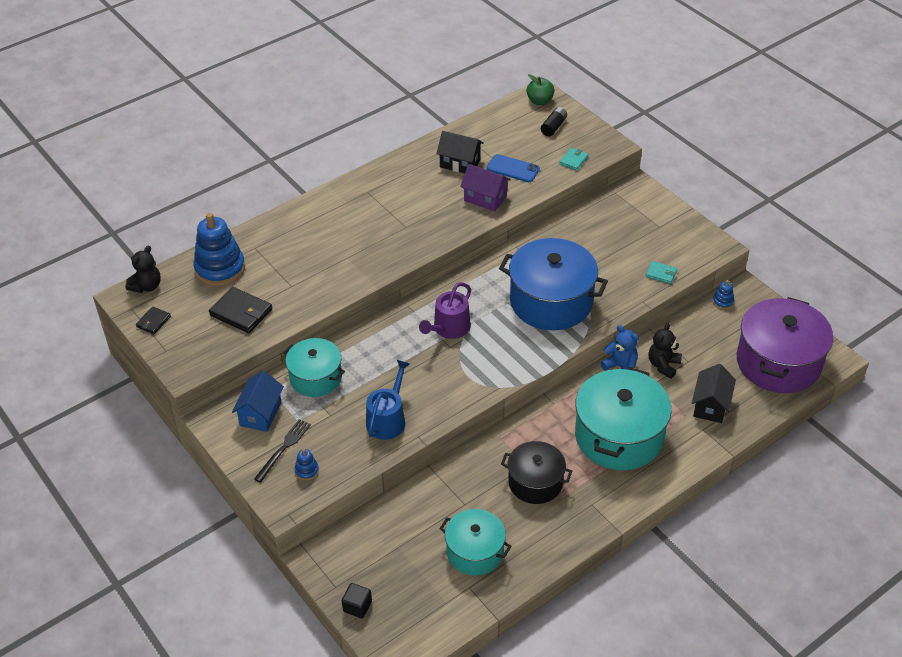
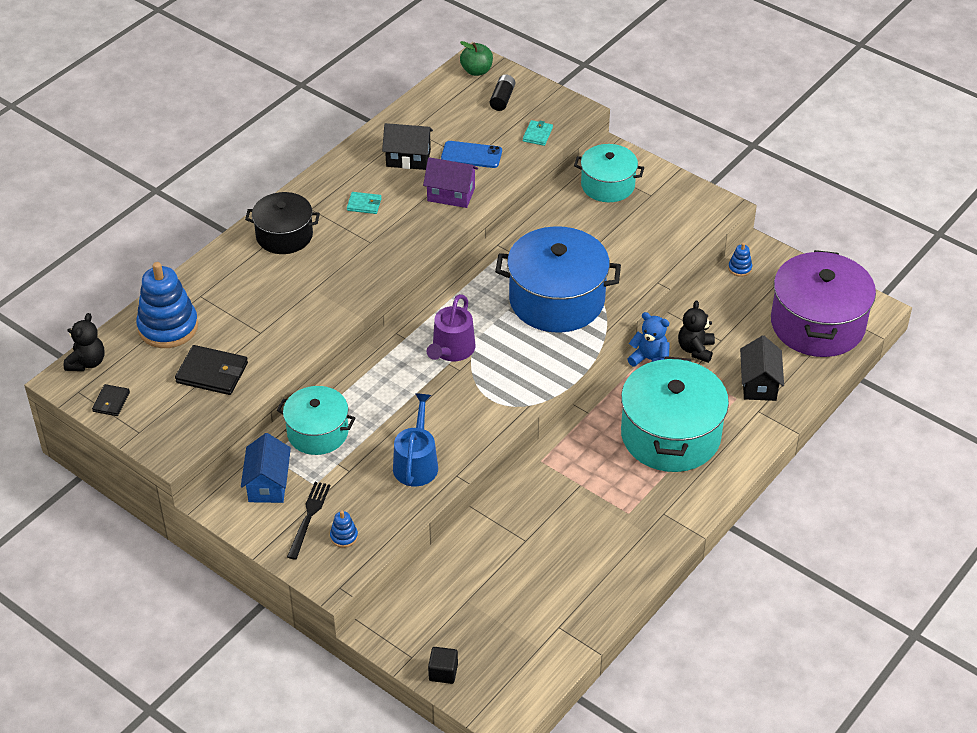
camera: 15 degrees left, 0 degrees up
turquoise pot [439,509,512,575] -> turquoise pot moved to [574,144,644,202]
black pot [501,441,572,504] -> black pot moved to [245,192,320,254]
turquoise wallet [646,261,677,284] -> turquoise wallet moved to [347,192,382,214]

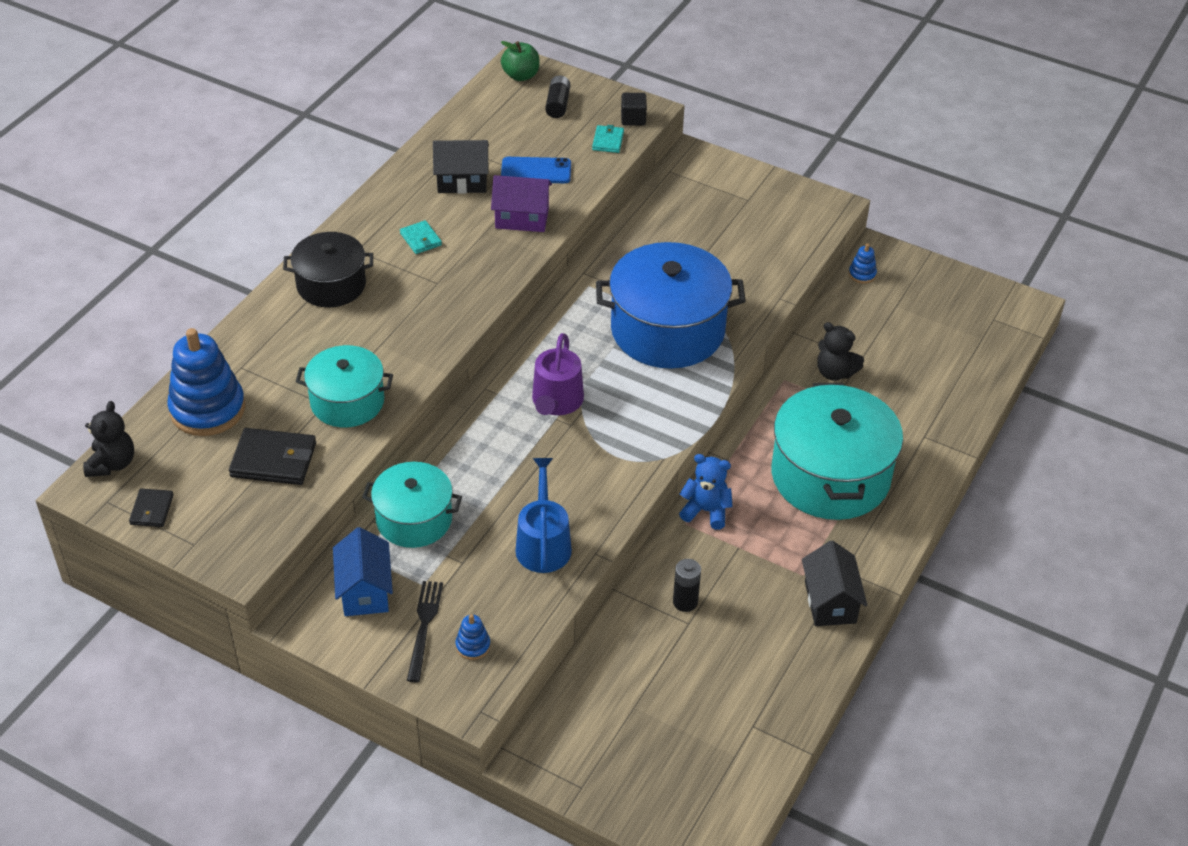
camera: 10 degrees left, 0 degrees up
turquoise wallet [347,192,382,214] -> turquoise wallet turned 60 degrees clockwise [400,220,442,254]
black cube [428,647,458,684] -> black cube moved to [621,93,647,126]
turquoise pot [574,144,644,202] -> turquoise pot moved to [296,345,393,427]
blue teddy bear [627,312,670,366] -> blue teddy bear moved to [679,454,733,530]
black teddy bear [678,301,715,363] -> black teddy bear turned 60 degrees counterclockwise [817,322,864,381]
black house [740,335,784,401] -> black house moved to [802,540,867,626]
purple pot [771,250,876,357] -> none
none -> black battery [673,559,701,612]

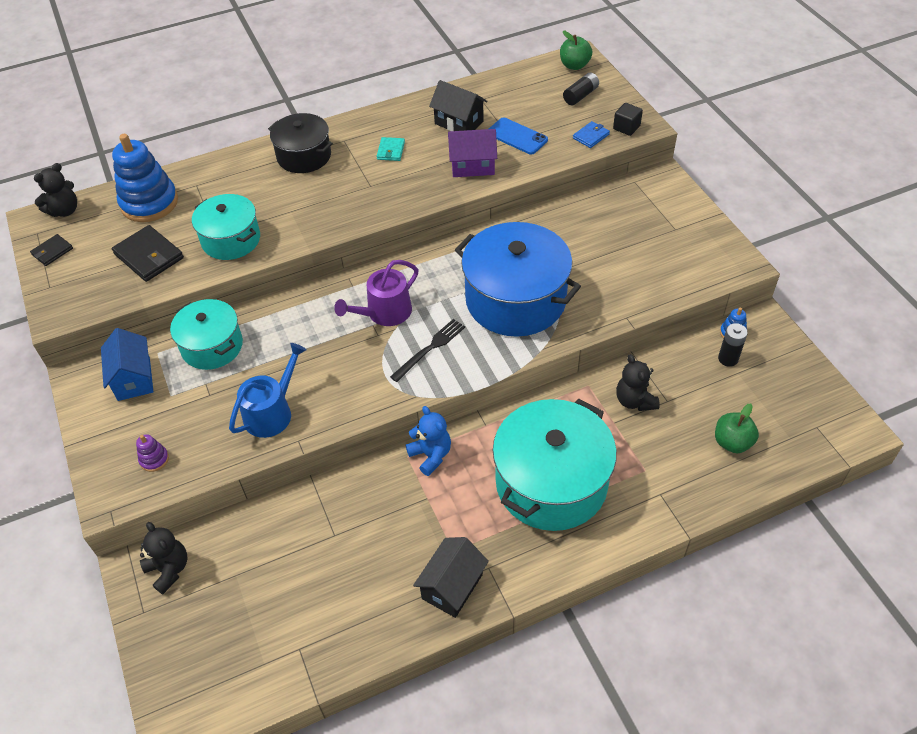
camera: 40 degrees right, 5 degrees up
blue house [333,527,393,616] -> blue house turned 45 degrees counterclockwise [101,328,153,401]
black fork [407,581,443,682] -> black fork moved to [390,319,465,382]
blue stacking toy [456,614,490,660] -> purple stacking toy [136,434,169,472]
purple house [491,175,552,232] -> purple house turned 45 degrees counterclockwise [448,129,497,177]
turquoise wallet [592,125,624,153] -> blue wallet [573,121,610,148]
black battery [673,559,701,612] -> black battery moved to [718,323,748,367]
none -> black teddy bear [140,522,188,594]
none -> green apple [715,403,759,453]

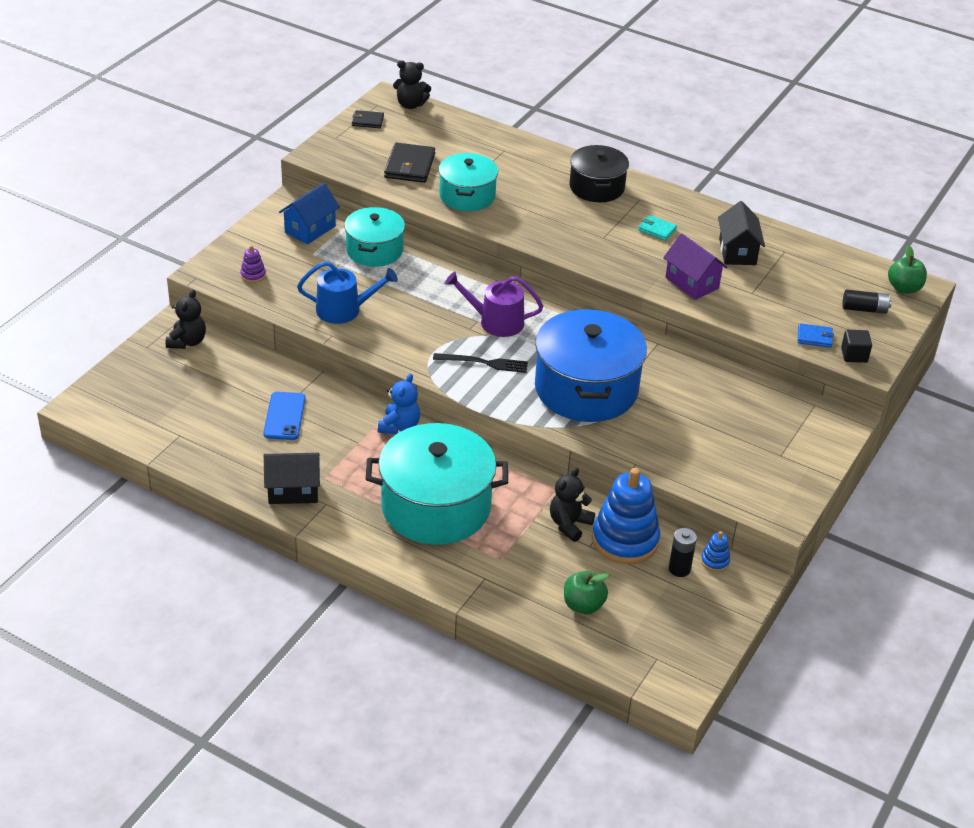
camera: 50 degrees right, 10 degrees down
blue stacking toy [112,134,178,222] -> blue stacking toy moved to [592,468,660,564]
turquoise wallet [377,137,405,161] -> turquoise wallet turned 60 degrees clockwise [638,215,677,241]
blue phone [489,117,548,154] -> blue phone moved to [263,392,306,440]

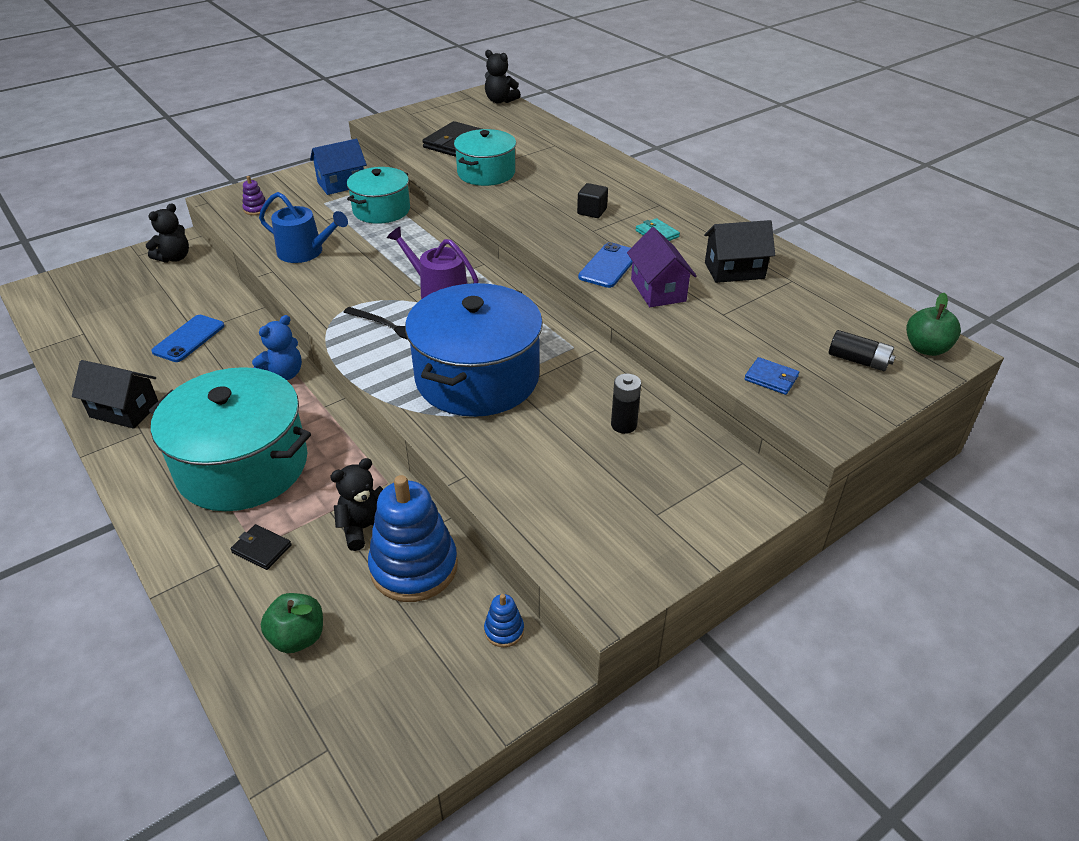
camera: 25 degrees right, 0 degrees up
black wallet [352,110,384,128] -> black wallet moved to [230,524,292,570]
black pot [570,145,629,202] -> none
black battery [669,528,697,577] -> black battery moved to [611,374,641,434]
black house [718,201,765,265] -> black house turned 60 degrees clockwise [704,220,775,283]
black cube [841,330,872,363] -> black cube moved to [577,183,608,218]
none -> blue phone [578,242,633,288]

